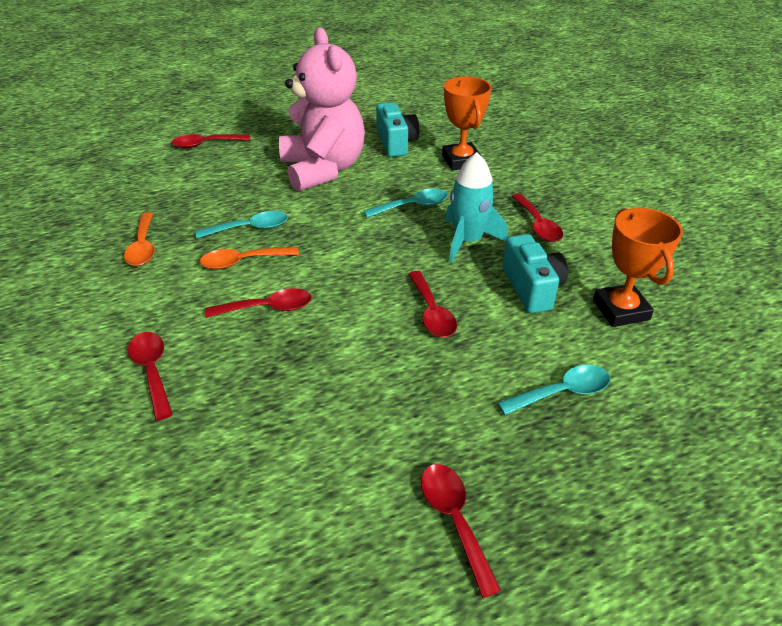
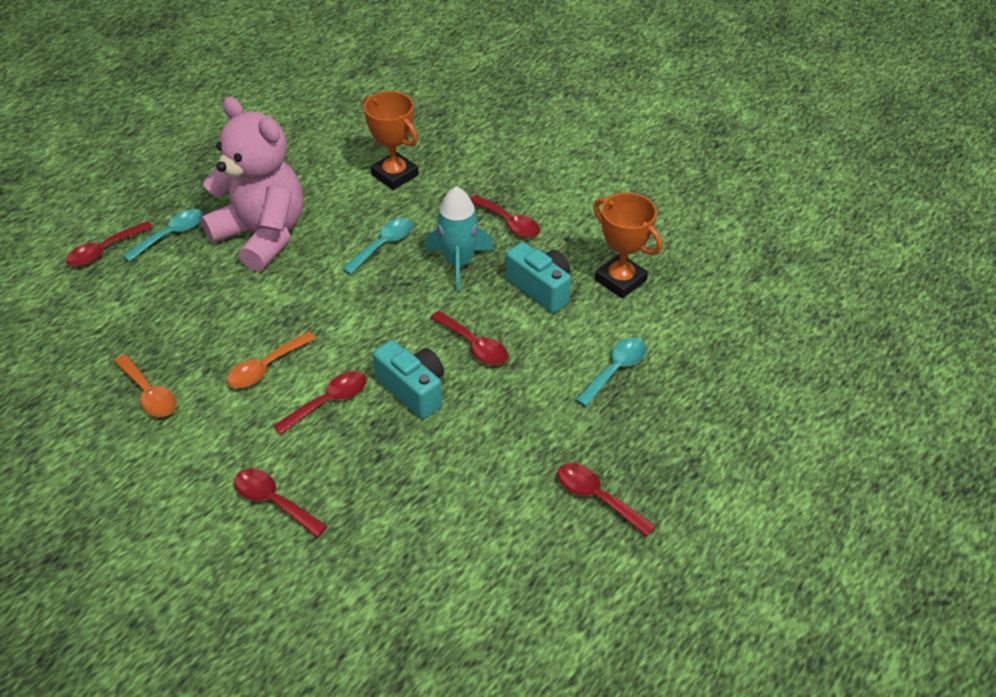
camera: 30 degrees left, 5 degrees up
turquoise spoon [195,211,288,239] -> turquoise spoon moved to [122,209,204,262]
turquoise camera [376,102,419,157] -> turquoise camera moved to [373,340,444,419]

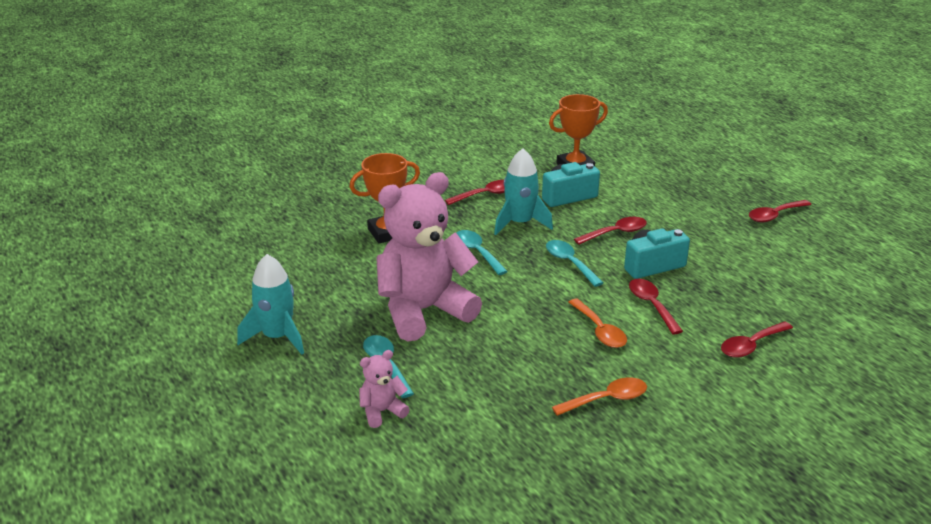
camera: 70 degrees left, 15 degrees down
red spoon [66,221,153,267] -> pink teddy bear [359,350,410,428]
turquoise spoon [575,338,647,407] -> turquoise spoon moved to [546,240,603,287]
none -> turquoise rocket [237,254,304,355]

